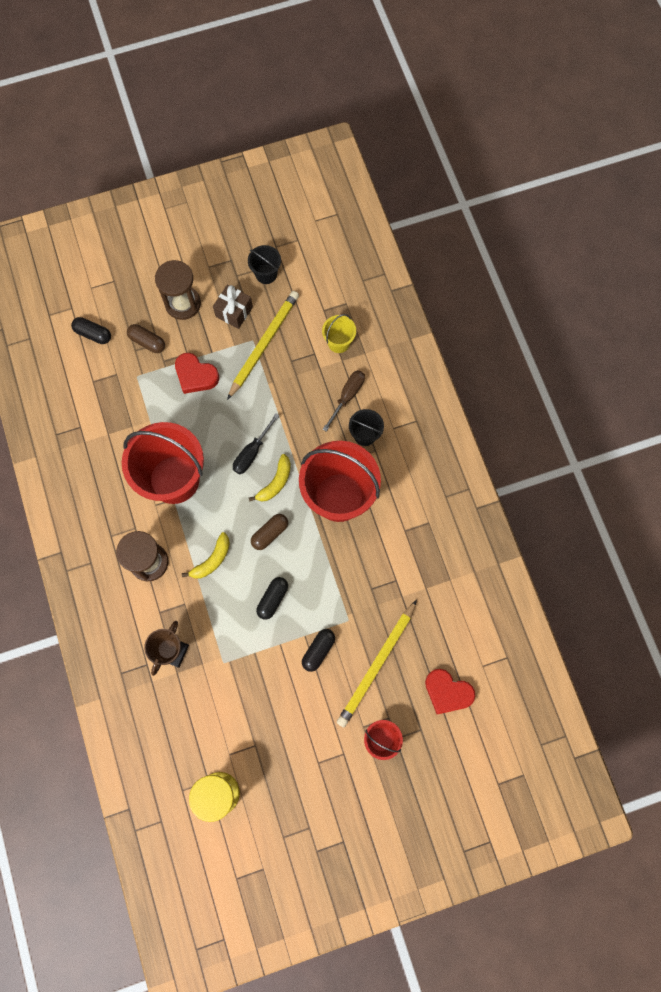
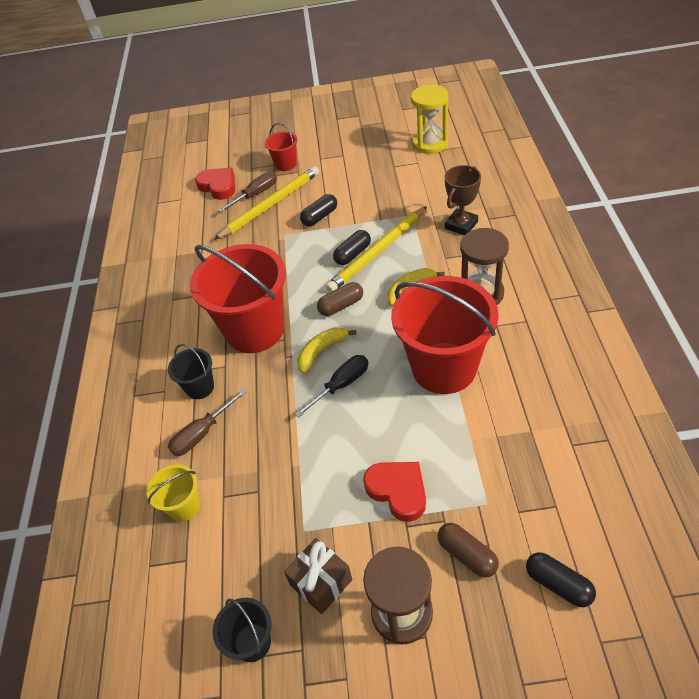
camera: 160 degrees left, 25 degrees down
yellow pencil [227,291,299,400] -> yellow pencil moved to [326,206,427,292]
none -> brown screwdriver [218,172,277,212]

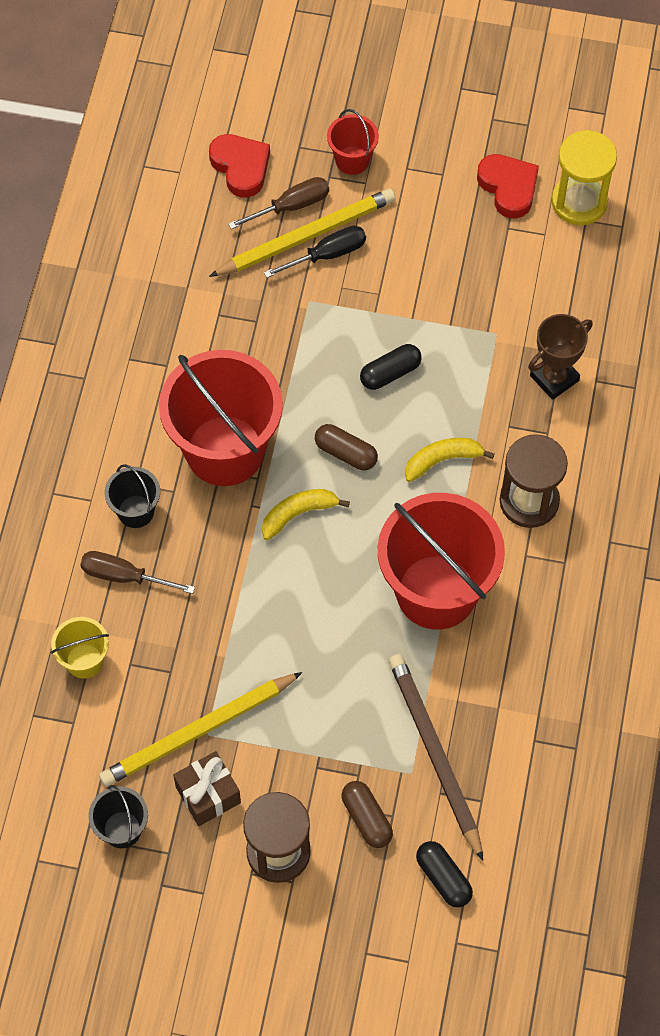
camera: 10 degrees right, 15 degrees up
brown screwdriver [168,389,247,456] -> brown screwdriver turned 45 degrees clockwise [80,551,195,594]
black screwdriver [295,355,368,418] -> black screwdriver moved to [264,226,366,278]
black capsule [300,194,337,226] -> none
brown capsule [317,282,363,316] -> brown capsule turned 45 degrees clockwise [315,424,378,470]
yellow pencil [326,206,427,292] -> yellow pencil moved to [99,672,303,787]
red heart [363,462,426,522] -> red heart moved to [477,154,539,219]
none -> brown pencil [389,654,483,861]

